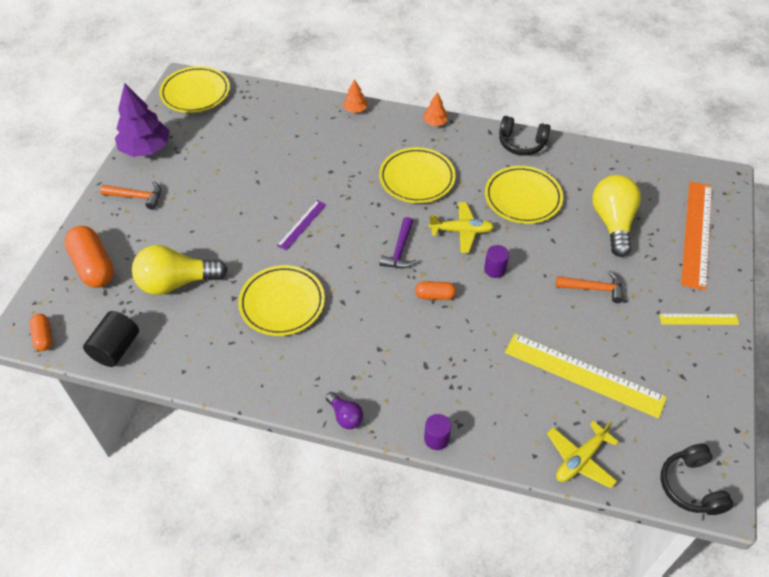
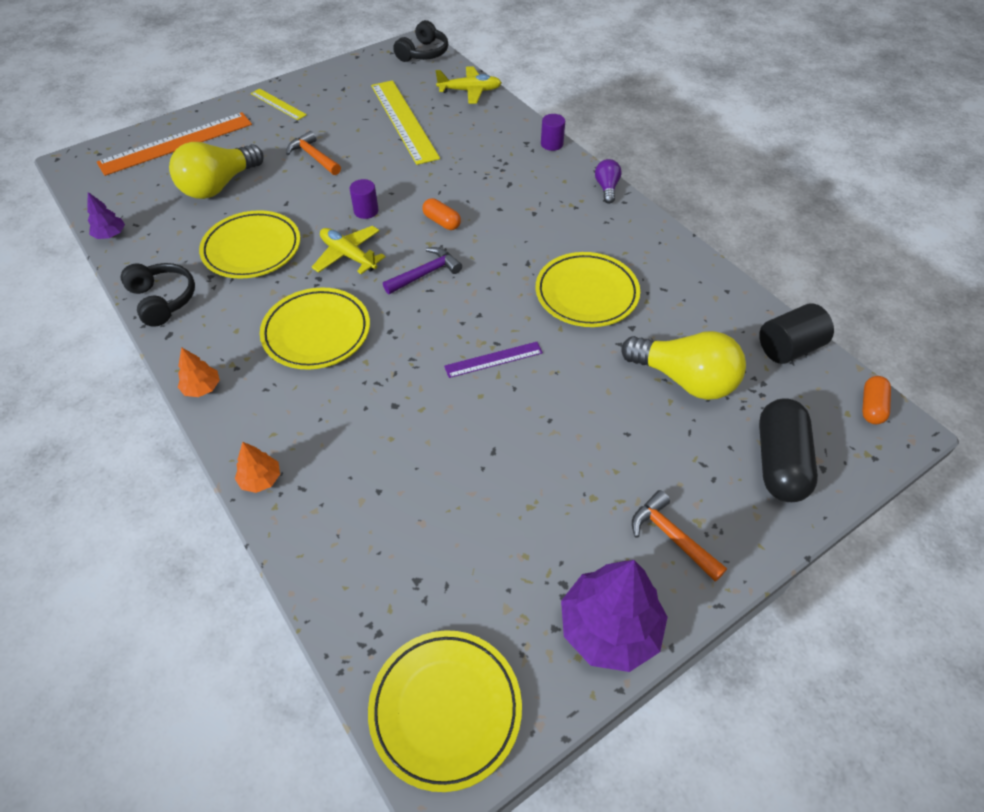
camera: 140 degrees left, 0 degrees up
orange capsule [64,226,114,288] -> black capsule [759,398,818,502]
none -> purple tree [87,192,125,239]

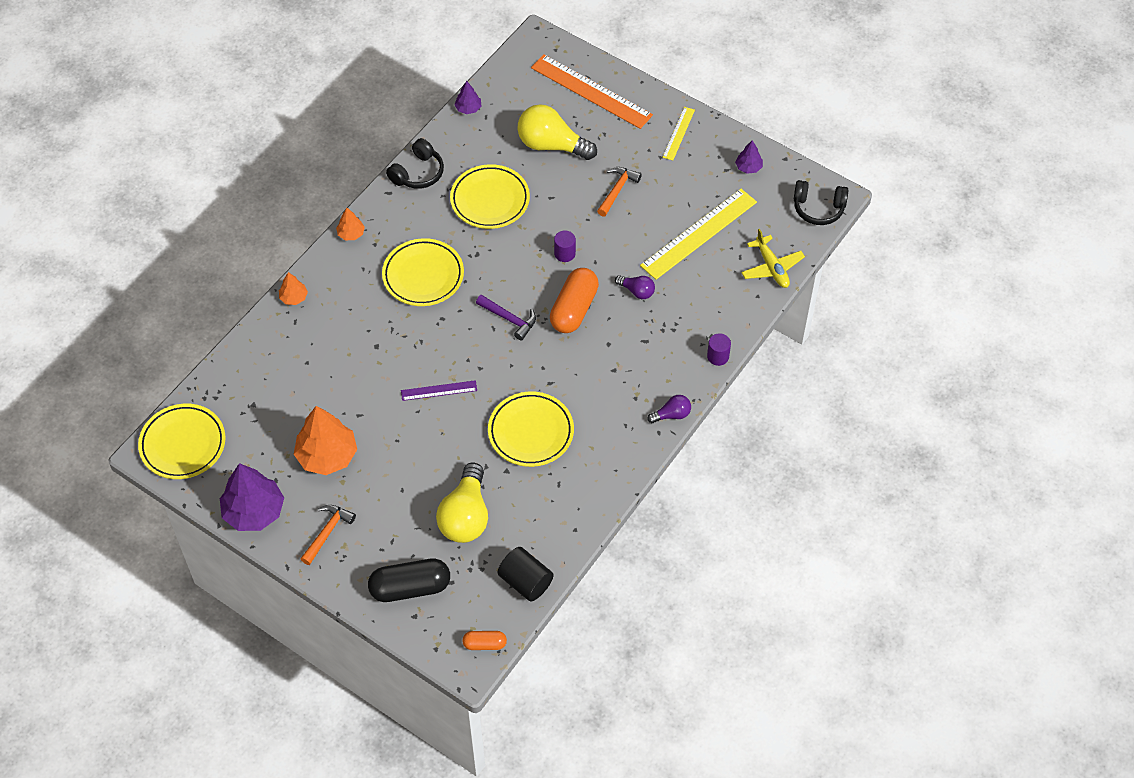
camera: 70 degrees right, 5 degrees up
yellow plane [312,226,386,274] -> none
orange capsule [423,198,461,230] -> orange capsule [550,268,599,333], size x1.90
purple ruler [444,342,543,378] -> purple ruler turned 60 degrees counterclockwise [401,380,477,401]
none -> orange tree [294,406,357,475]
none -> purple light bulb [615,275,655,299]
none -> purple tree [735,140,763,174]

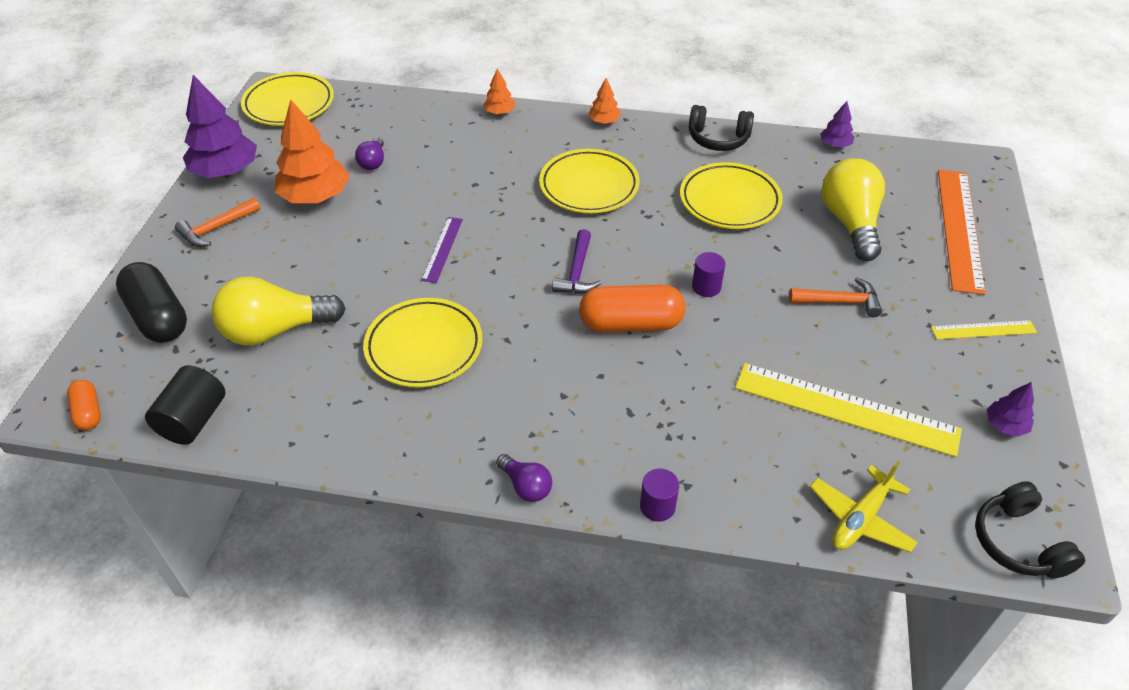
camera: 65 degrees right, 10 degrees down
orange hammer [301,505,356,565] -> orange hammer turned 135 degrees clockwise [175,198,260,247]
purple ruler [401,380,477,401] -> purple ruler turned 45 degrees clockwise [421,217,463,283]
purple light bulb [615,275,655,299] -> purple light bulb moved to [355,137,384,170]

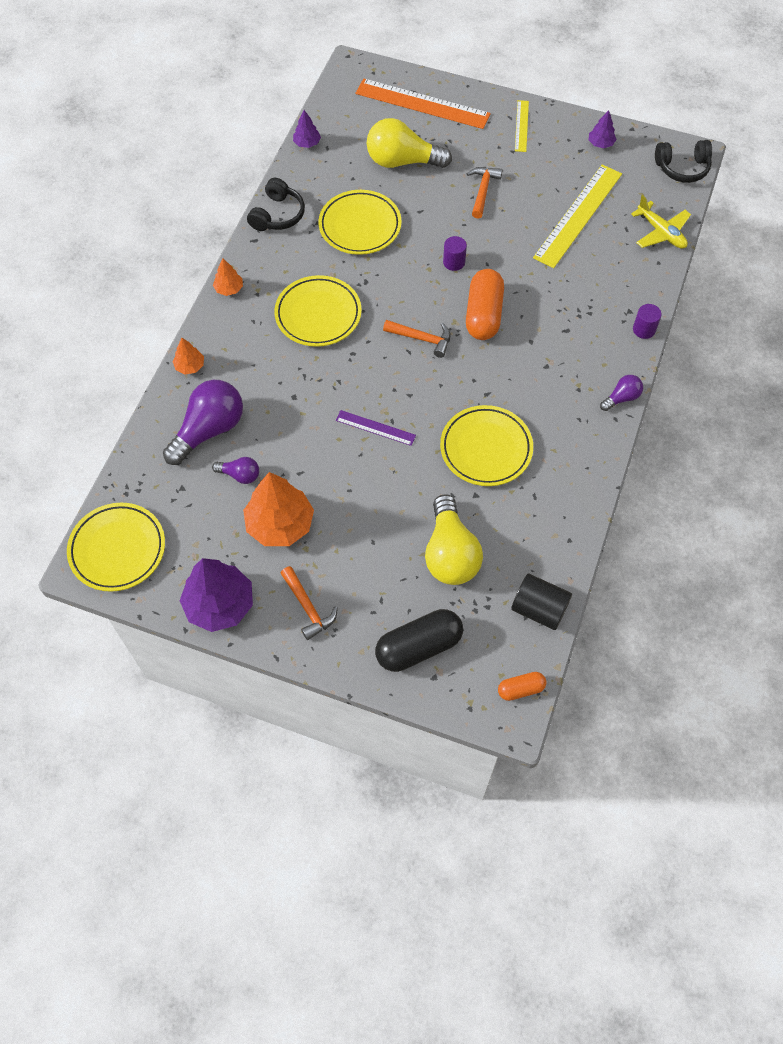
camera: 80 degrees left, 15 degrees up
purple hammer [552,229,602,294] -> orange hammer [383,320,451,358]
none -> purple light bulb [163,380,243,465]

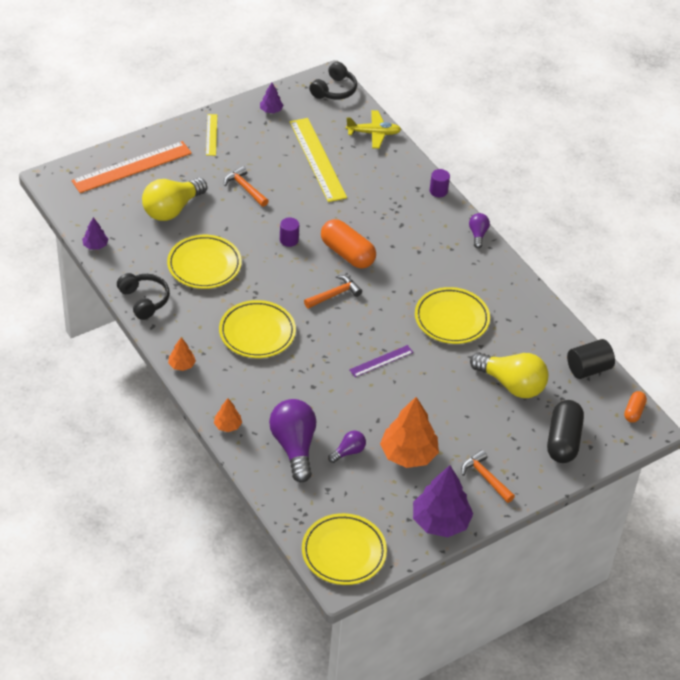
camera: 55 degrees left, 15 degrees down
orange hammer [281,566,338,640] -> orange hammer turned 135 degrees counterclockwise [461,450,515,503]
yellow ruler [515,100,529,152] -> yellow ruler turned 45 degrees clockwise [206,114,217,156]

